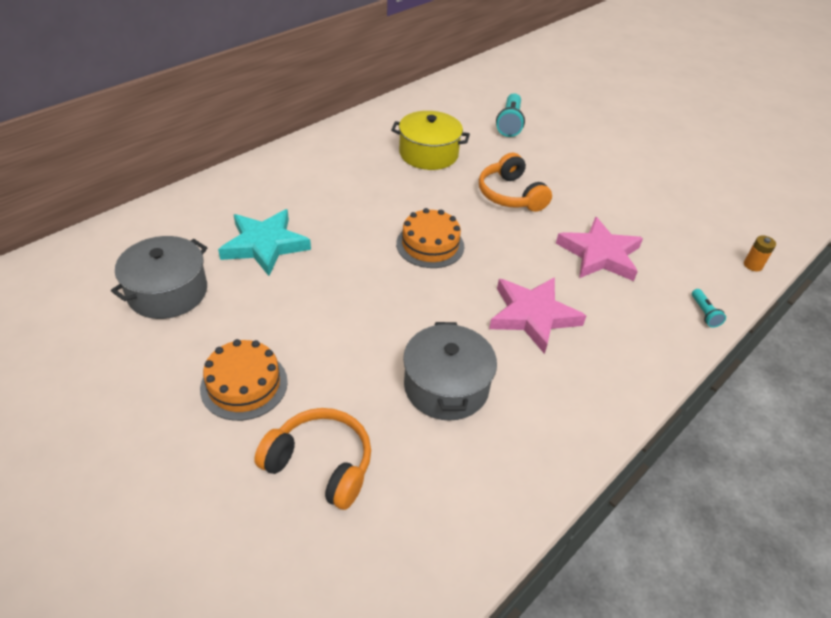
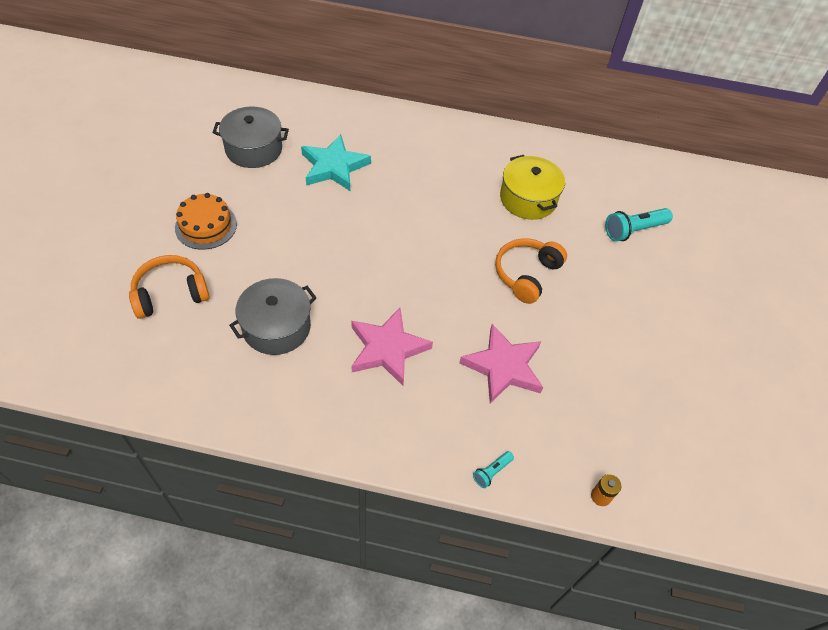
camera: 55 degrees right, 10 degrees up
orange headphones [254,408,371,510] -> orange headphones turned 105 degrees counterclockwise [129,255,210,319]
orange cake [396,208,464,268] -> none

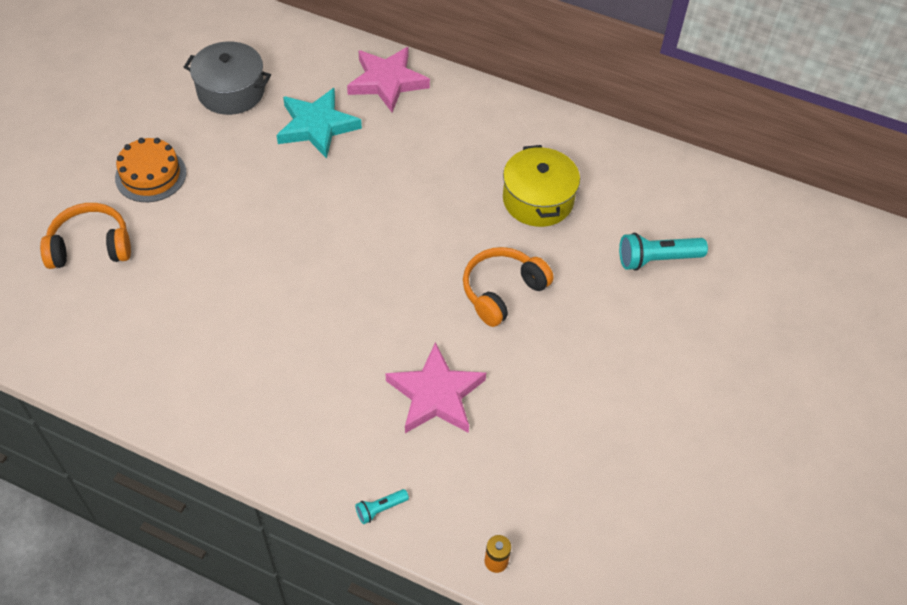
camera: 15 degrees right, 0 degrees up
grey pot [229,278,317,355] -> none
pink star [351,308,433,386] -> pink star moved to [347,47,430,112]

